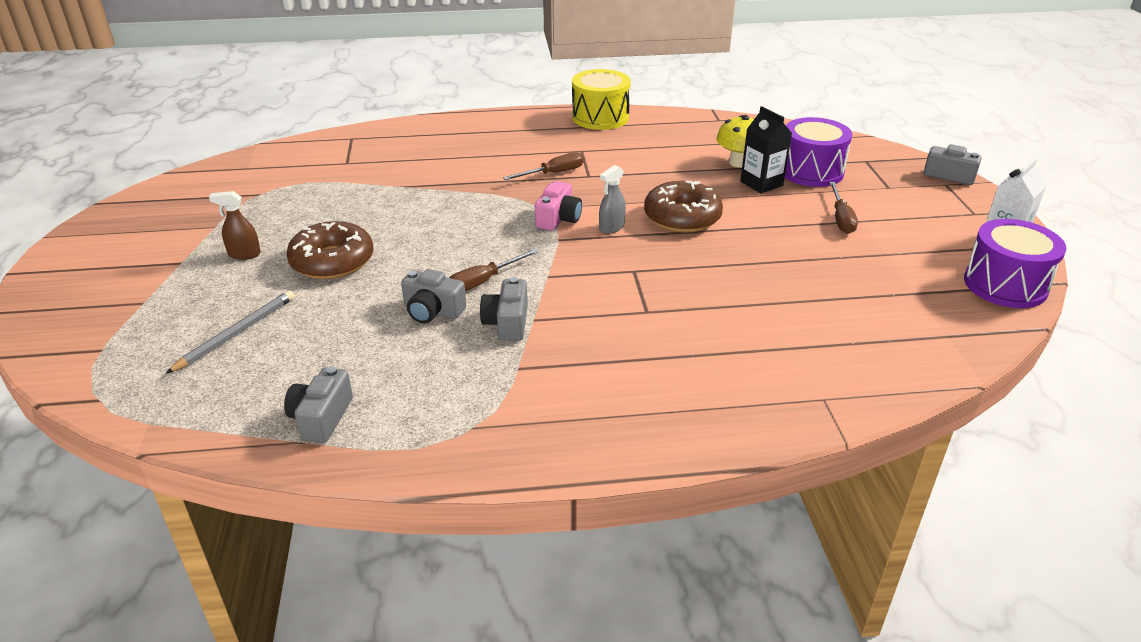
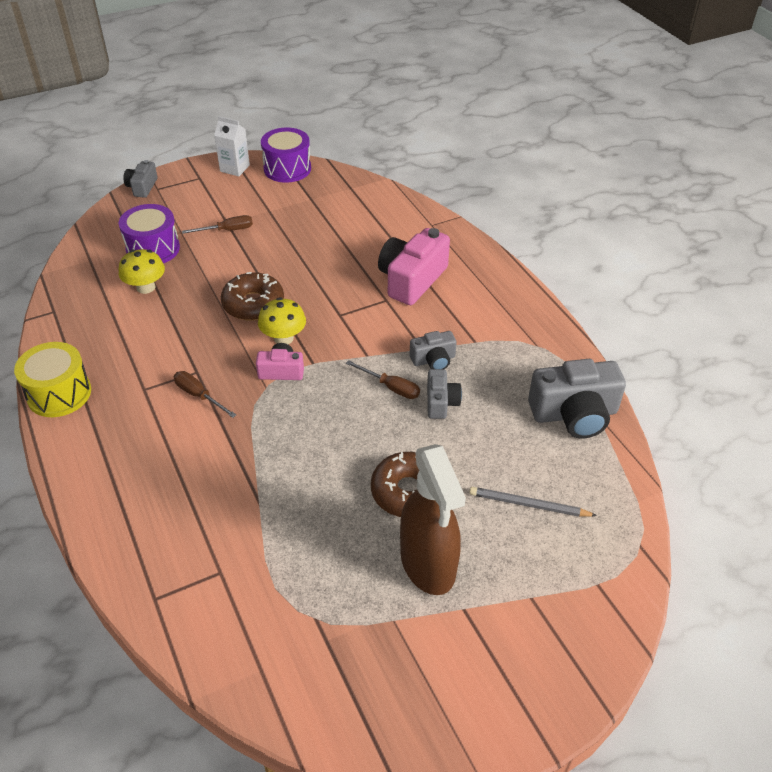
camera: 110 degrees left, 10 degrees up
brown spray bottle [209,191,261,260] -> brown spray bottle [400,444,466,595], size x2.47
grey camera [284,366,353,443] -> grey camera [528,359,626,439], size x1.84
grey spray bottle [599,165,626,234] -> yellow mushroom [258,297,306,344]
black carton [740,106,792,194] -> none
none -> pink camera [378,228,450,305]

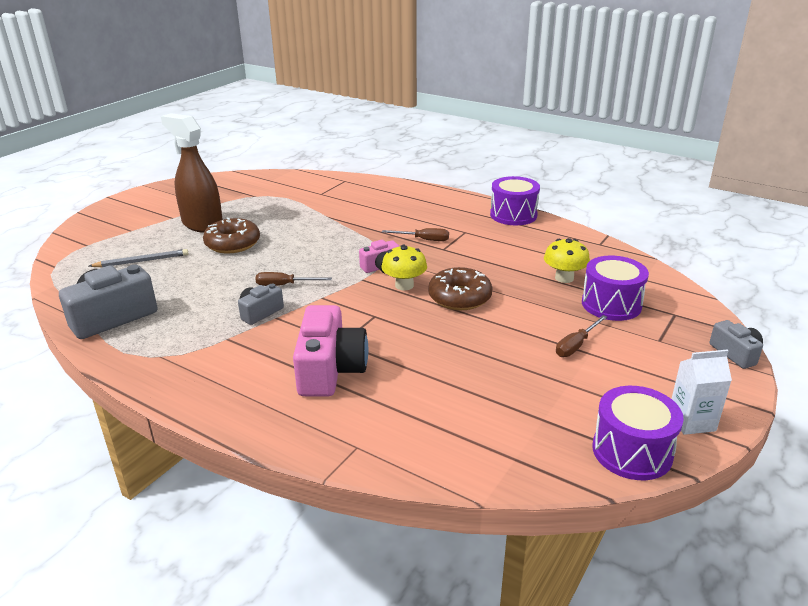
camera: 150 degrees right, 15 degrees down
yellow drum [14,342,91,417] -> purple drum [490,176,540,225]
grey camera [427,369,462,419] -> none

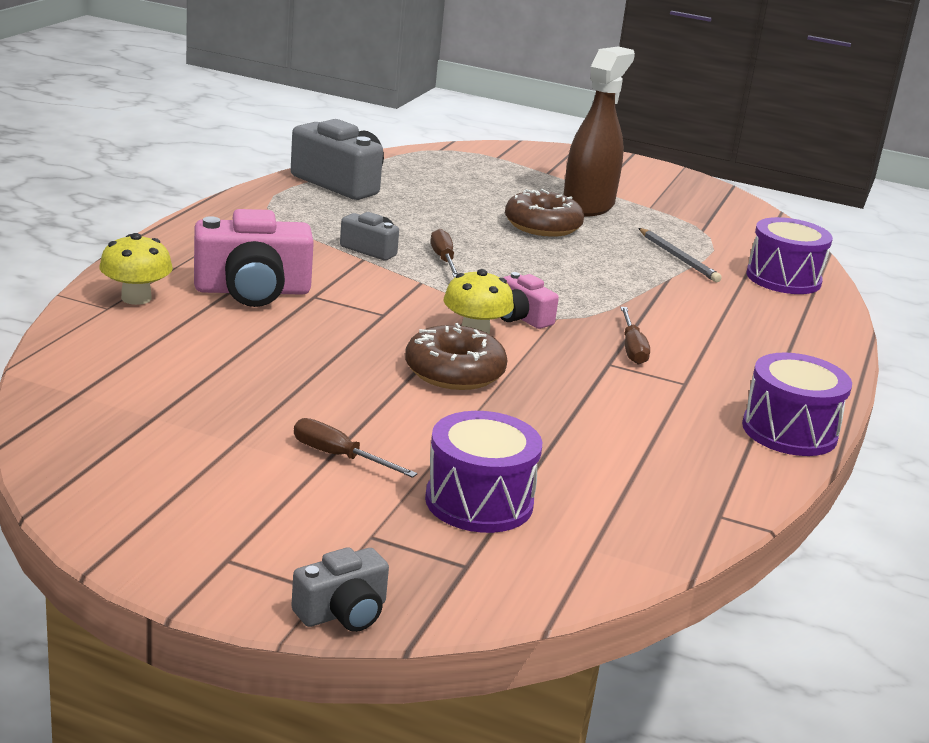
camera: 75 degrees right, 5 degrees down
grey pencil [89,249,189,267] -> grey pencil moved to [638,228,722,282]
yellow mushroom [544,238,590,283] -> yellow mushroom moved to [99,233,173,305]
purple drum [593,386,684,480] -> purple drum moved to [746,217,833,294]
white carton [672,350,732,435] -> none

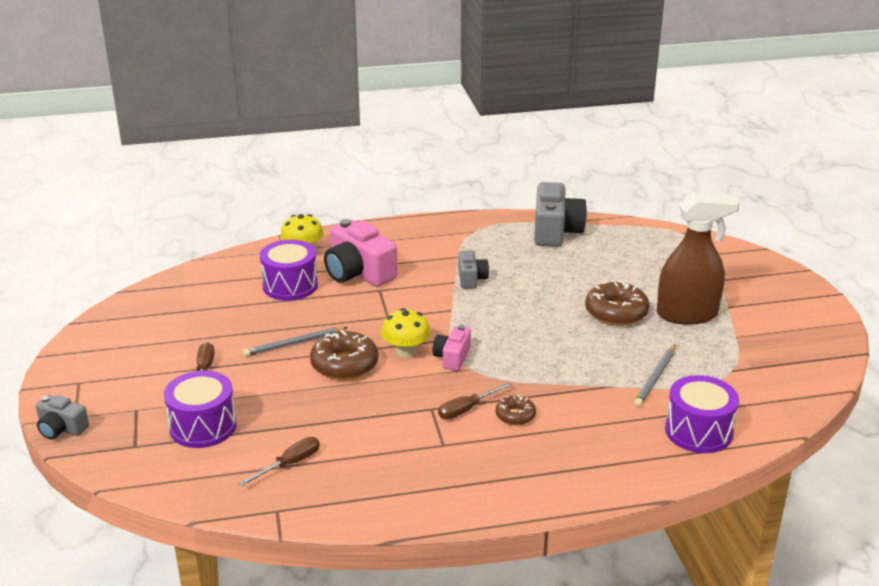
camera: 60 degrees right, 5 degrees up
brown screwdriver [431,229,459,277] -> brown screwdriver moved to [239,437,320,486]
purple drum [742,352,852,456] -> purple drum moved to [260,240,318,301]
none -> grey pencil [243,327,348,357]
none -> brown donut [496,395,536,425]

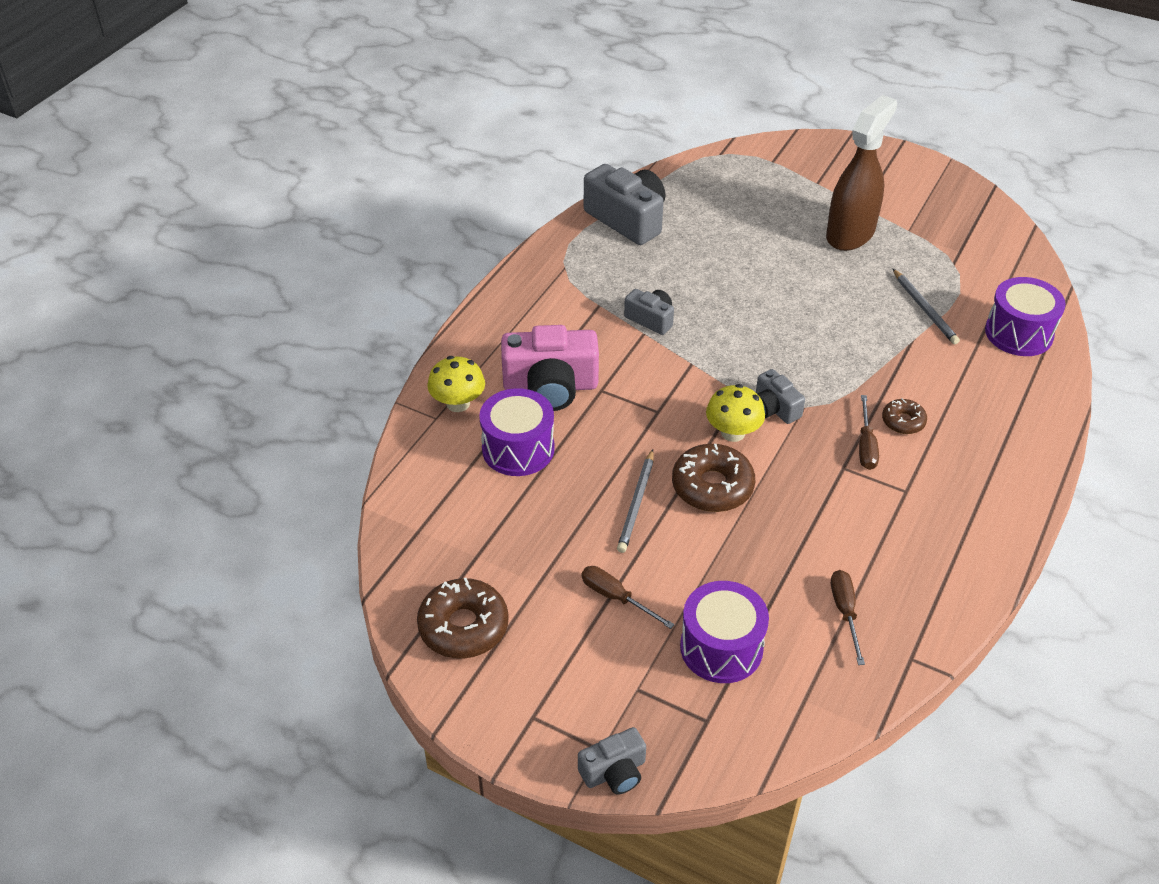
camera: 50 degrees left, 15 degrees up
pink camera [433,325,471,371] -> grey camera [756,369,805,424]
brown donut [585,281,650,326] -> brown donut moved to [417,578,509,658]

